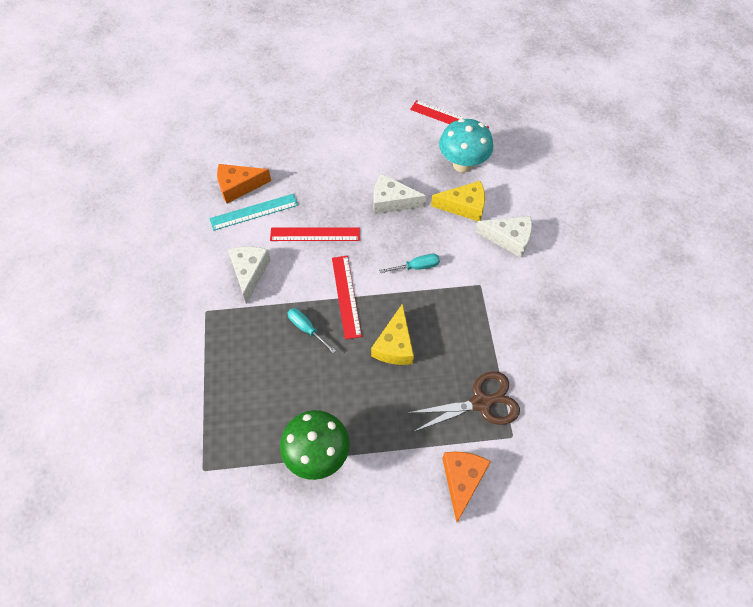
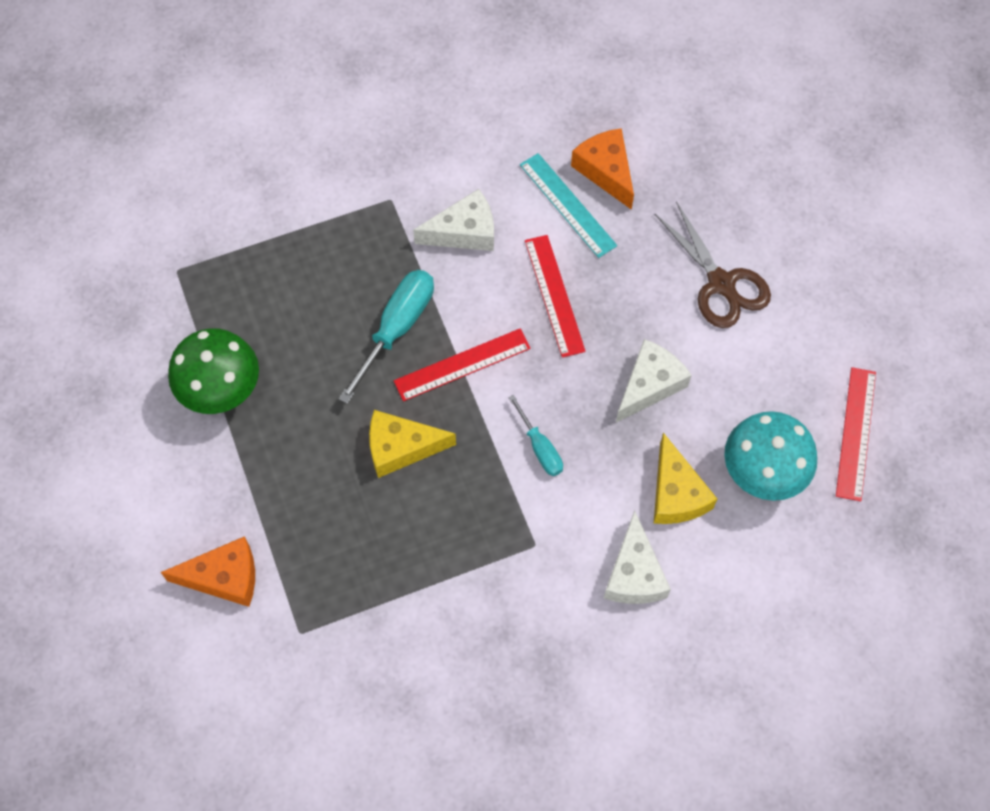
camera: 75 degrees right, 5 degrees up
turquoise screwdriver [288,308,336,353] -> turquoise screwdriver [339,270,434,404], size x1.73
white cheese [374,174,426,214] -> white cheese turned 45 degrees clockwise [616,339,692,422]
brown scissors [408,371,520,432] -> brown scissors moved to [655,201,771,328]

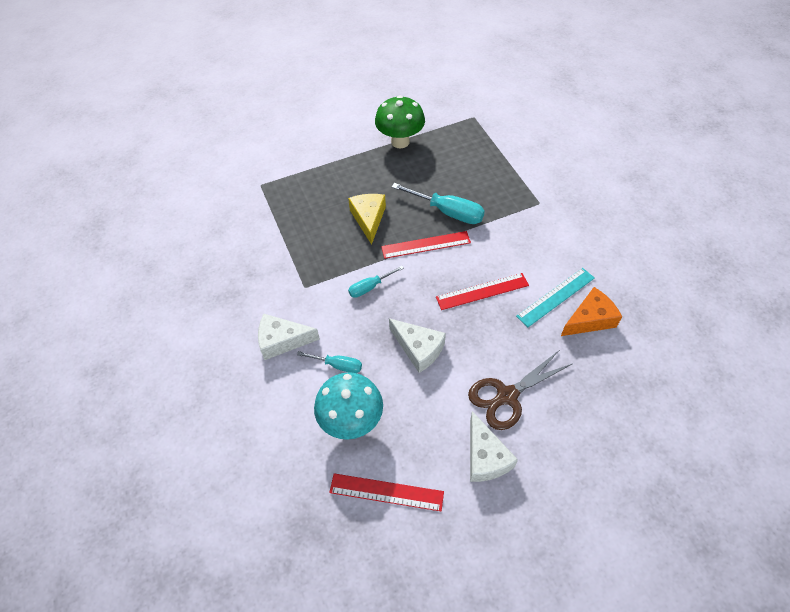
camera: 90 degrees right, 10 degrees down
orange cheese [161,536,255,607] -> none
red ruler [394,329,531,401] -> red ruler turned 75 degrees counterclockwise [381,231,471,259]
white cheese [413,189,494,251] -> white cheese moved to [470,411,518,482]
yellow cheese [654,433,717,524] -> turquoise screwdriver [297,351,362,373]

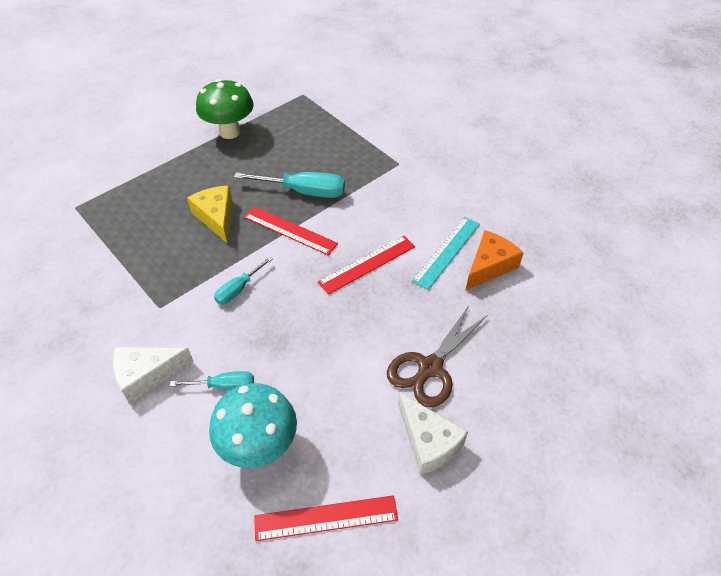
camera: 20 degrees left, 5 degrees down
red ruler [381,231,471,259] -> red ruler turned 60 degrees clockwise [244,206,338,255]
white cheese [389,318,446,373] -> none

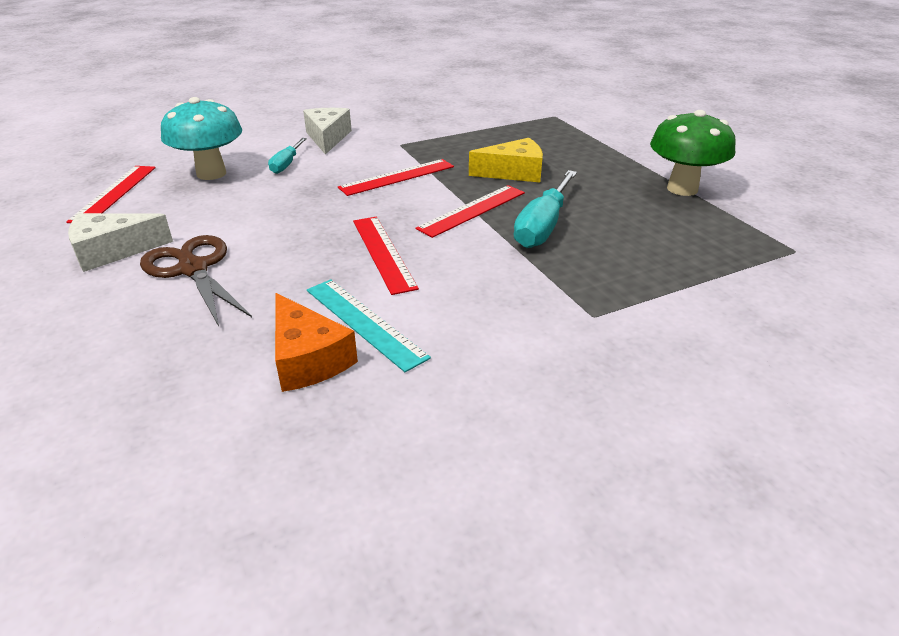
camera: 105 degrees right, 15 degrees down
turquoise screwdriver [214,257,272,304] -> red ruler [338,159,454,196]

